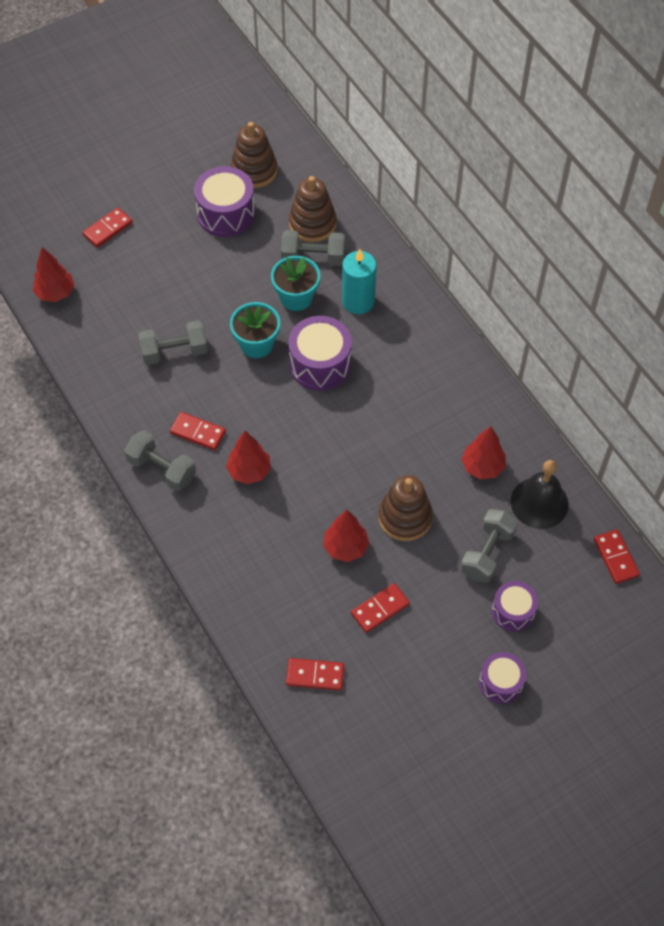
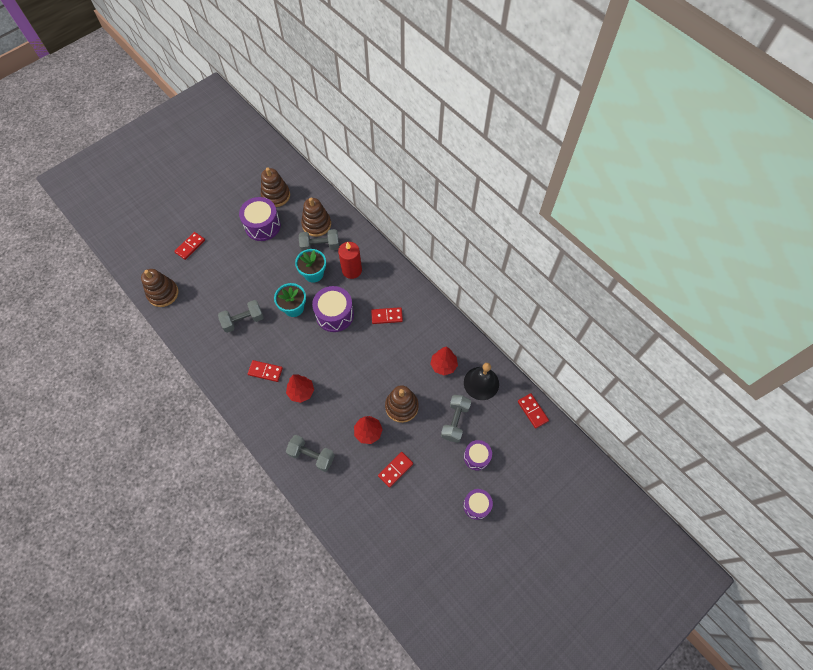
camera: 10 degrees left, 5 degrees up
red tree [33,247,75,302] -> brown stacking toy [141,269,179,307]
grey dumbbell [124,430,196,491] -> grey dumbbell moved to [286,435,335,472]
red domino [286,658,344,691] -> red domino moved to [371,307,403,324]
turquoise candle [342,249,376,314] -> red candle [338,242,362,279]

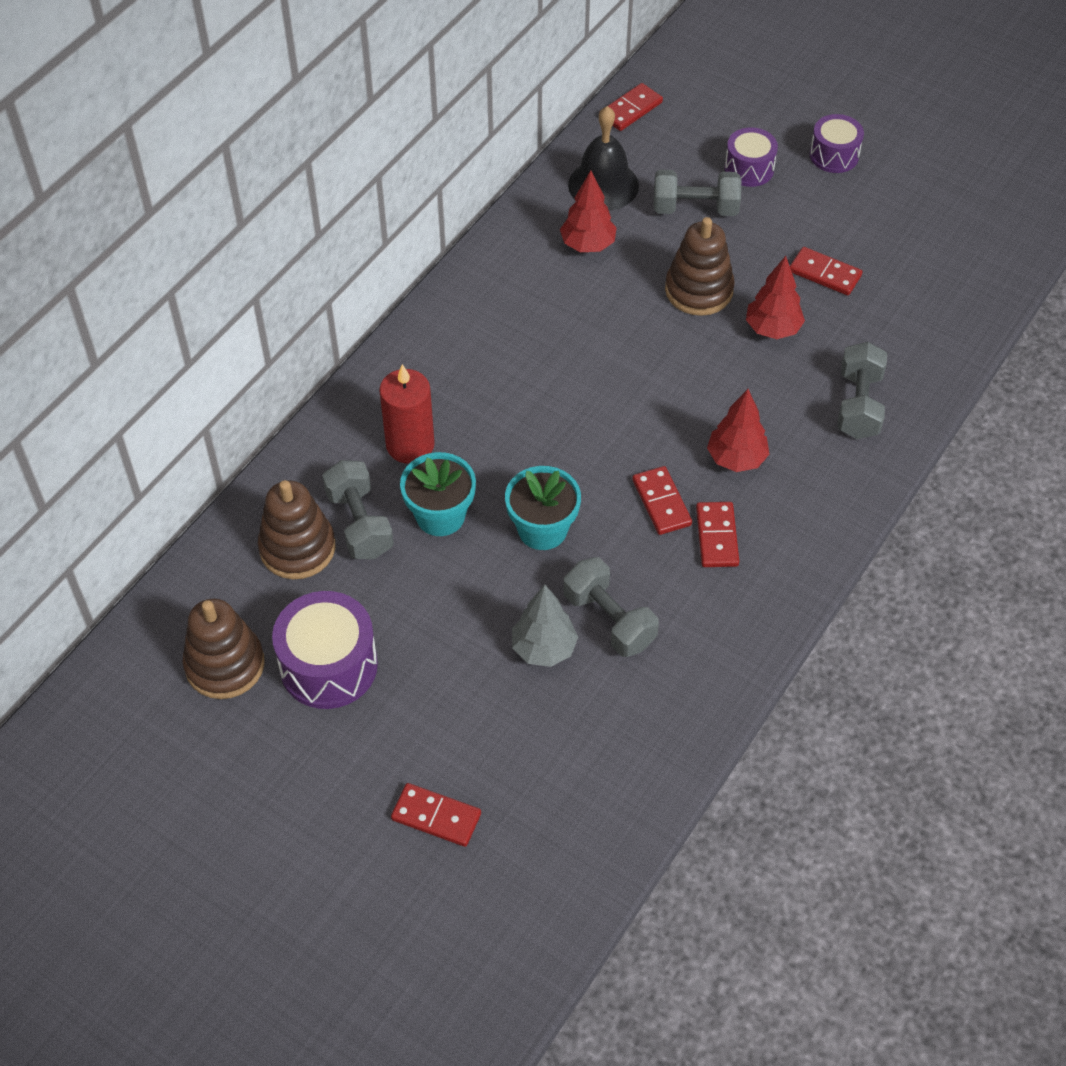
camera: 105 degrees left, 10 degrees down
brown stacking toy [141,269,179,307] -> none
purple drum [312,286,354,332] -> none
red domino [371,307,403,324] -> red domino moved to [632,466,692,535]
none -> grey tree [512,584,578,667]

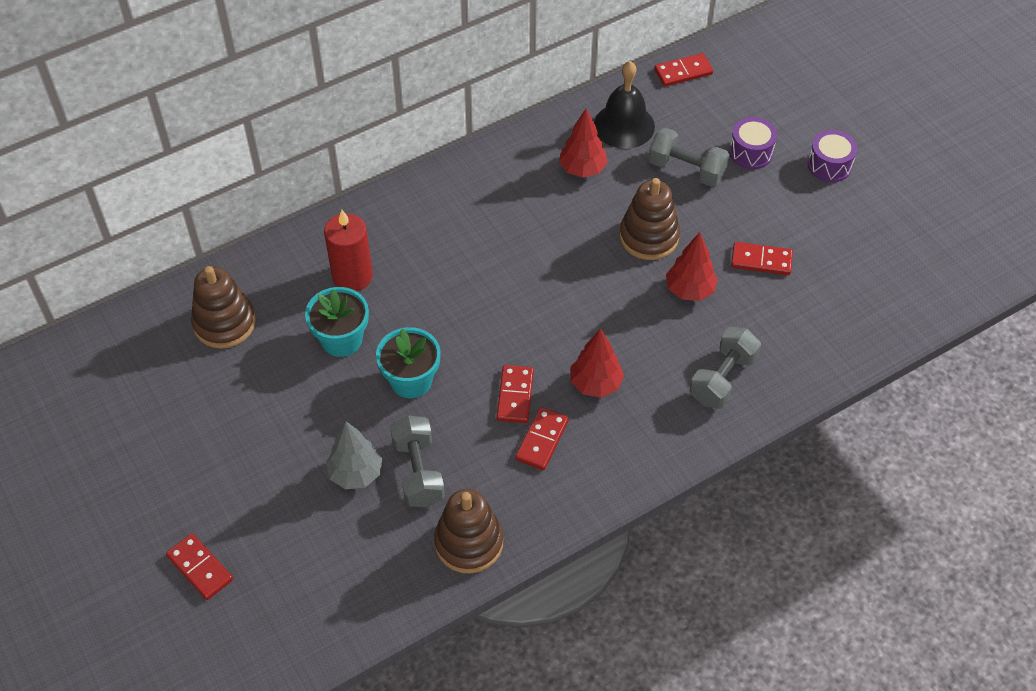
camera: 25 degrees right, 0 degrees up
brown stacking toy [183,598,265,699] -> brown stacking toy moved to [434,489,503,574]
purple drum [272,591,378,709] -> none
grey dumbbell [322,460,394,559] -> none
red domino [790,247,863,295] -> red domino turned 45 degrees counterclockwise [731,242,793,275]

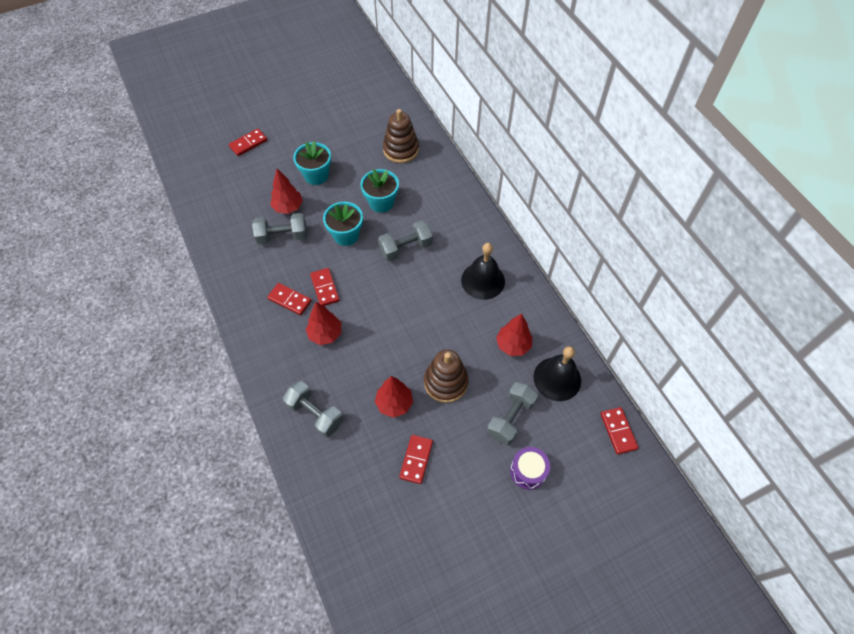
camera: 95 degrees right, 5 degrees up
red candle [324,210,373,291] -> none
grey tree [326,422,382,489] -> red tree [270,169,303,214]
brown stacking toy [434,489,503,574] -> none
red domino [497,365,534,423] -> red domino turned 60 degrees clockwise [310,268,340,306]
purple drum [808,130,857,182] -> none
none -> turquoise flower pot [293,141,331,185]
none -> grey dumbbell [378,220,433,261]
none -> black bell [461,243,505,300]

